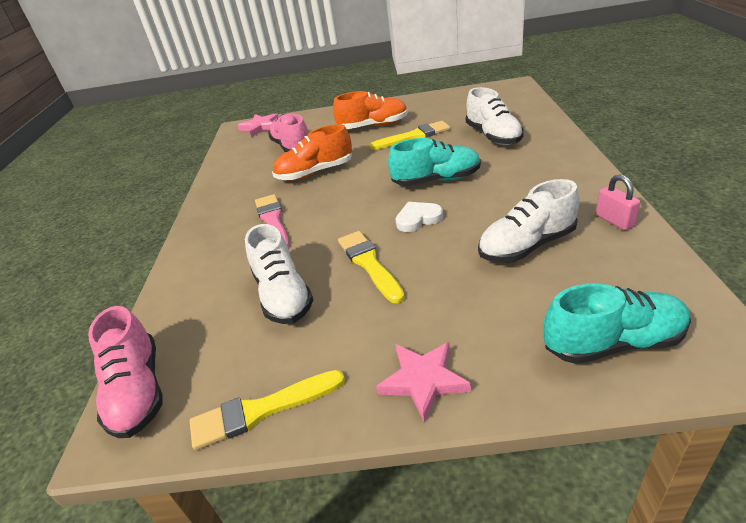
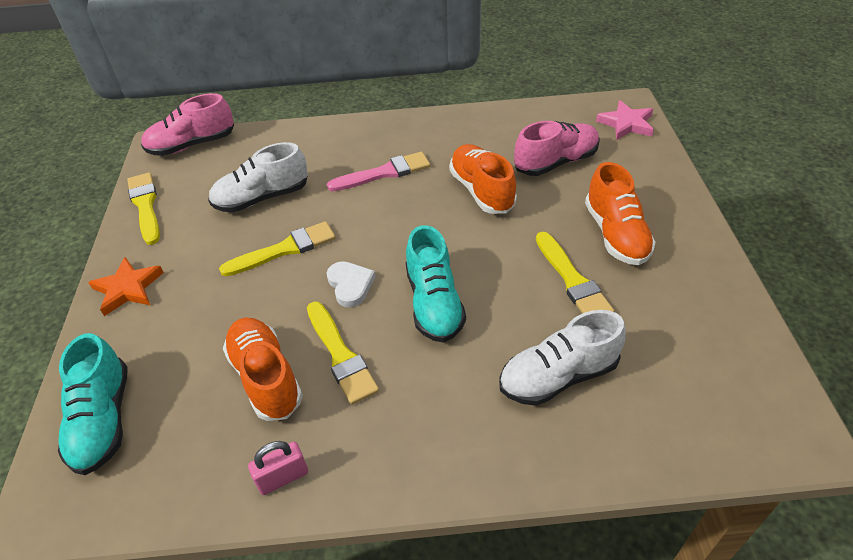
camera: 85 degrees right, 10 degrees up
pink star [376,342,471,423] -> orange star [88,257,164,316]
white shoe [478,179,580,263] -> orange shoe [223,318,303,421]
none -> yellow brush [307,301,379,405]

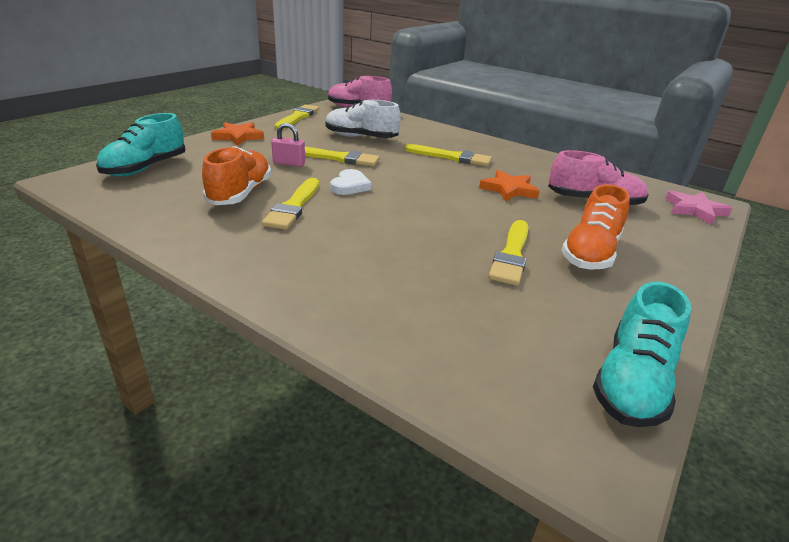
camera: 35 degrees right, 15 degrees down
pink padlock [248,441,308,495] -> pink padlock moved to [271,123,305,167]
pink brush [327,152,430,191] -> yellow brush [405,144,492,166]
turquoise shoe [406,225,466,343] -> turquoise shoe moved to [593,282,691,427]
orange shoe [449,144,517,214] -> orange star [479,170,540,202]
white shoe [499,310,626,406] -> none

